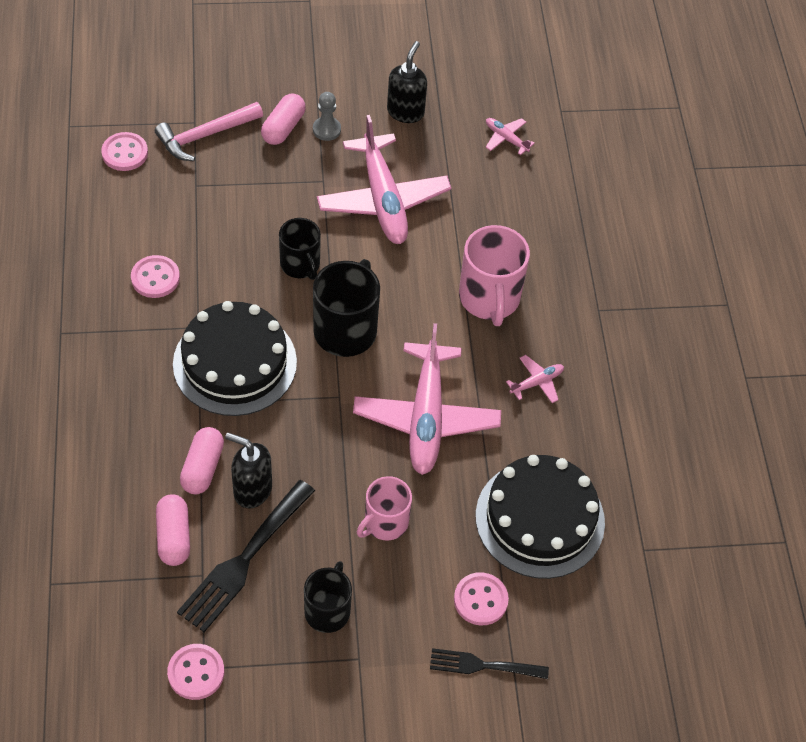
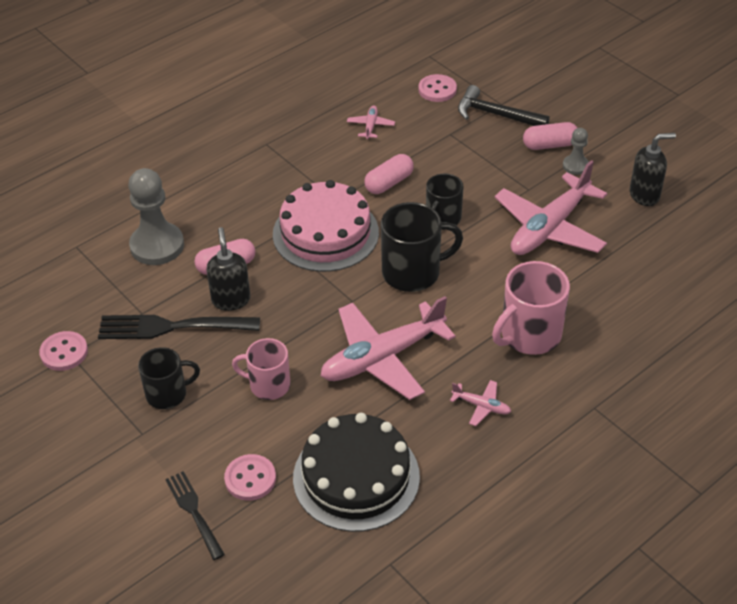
camera: 60 degrees right, 10 degrees down
pink button [131,255,180,298] -> none
pink hammer [155,102,263,161] -> black hammer [458,85,550,126]
pink capsule [156,494,190,566] -> pink capsule moved to [364,154,414,194]
black cake [173,301,297,416] -> pink cake [273,180,379,272]
pink plane [486,118,535,155] -> pink plane moved to [347,105,395,139]
none -> grey pawn [128,168,184,265]

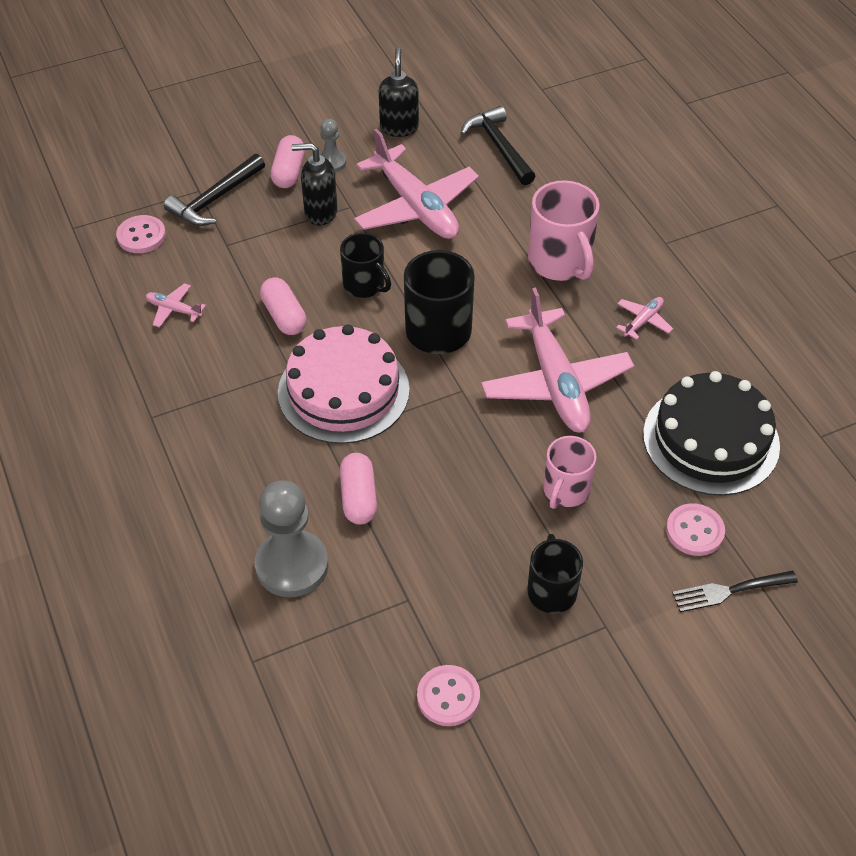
camera: 75 degrees left, 5 degrees up
black fork [98,315,260,339] -> none
black soap dispenser [206,227,250,311] -> black soap dispenser moved to [291,143,337,225]
none -> black hammer [461,106,535,185]

